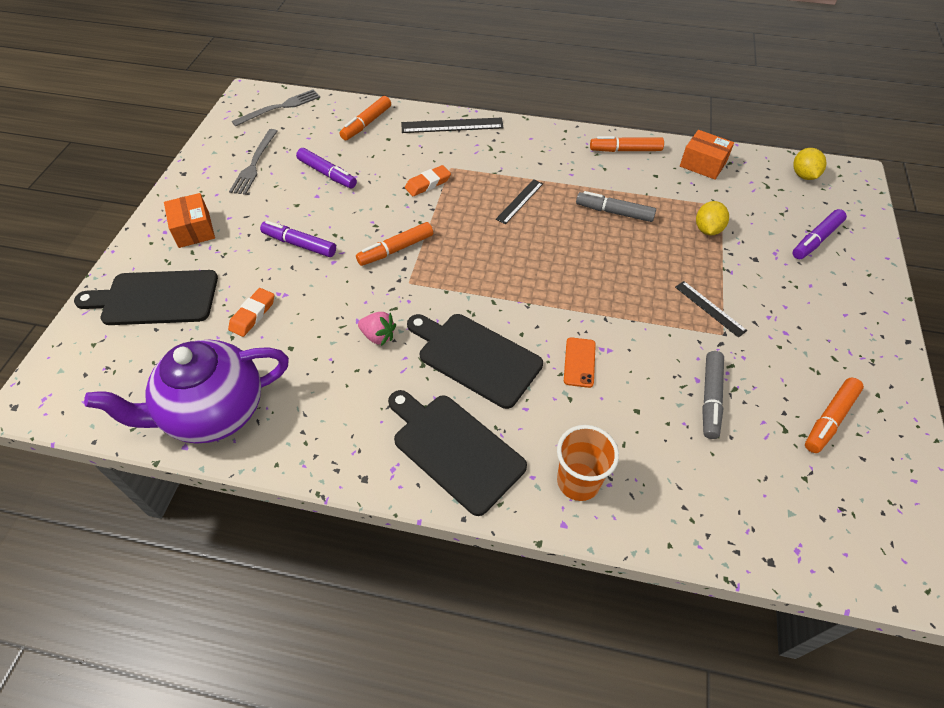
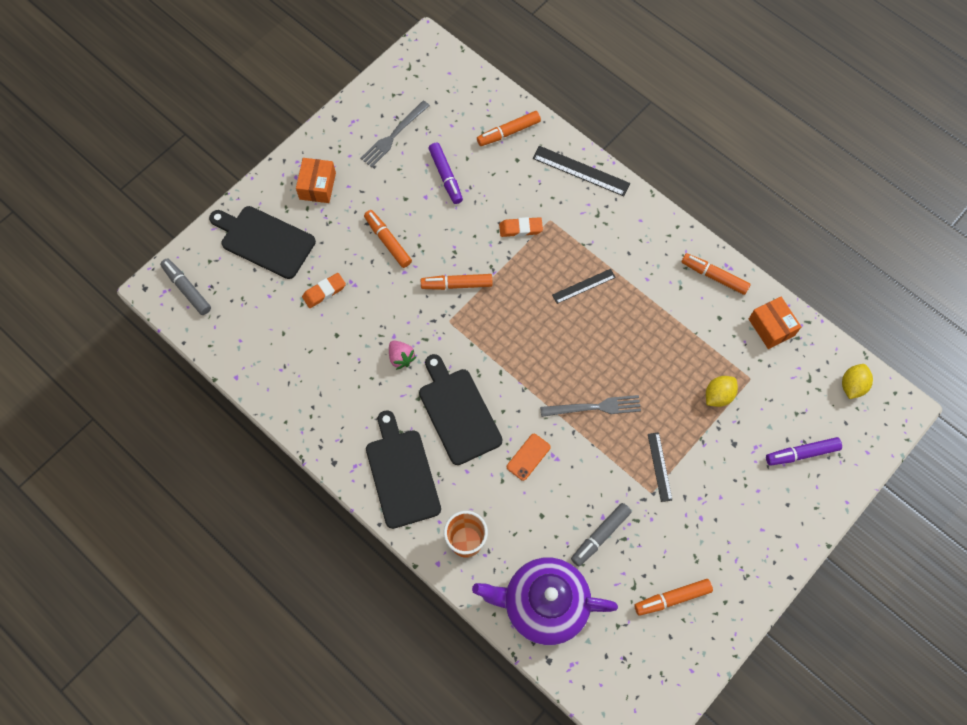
camera: 30 degrees right, 15 degrees up
purple teapot [84,340,289,444] -> purple teapot moved to [472,557,618,645]
grey fork [232,90,320,127] -> grey fork moved to [540,395,641,417]
purple marker [260,221,336,257] -> orange marker [364,210,412,268]
grey marker [576,191,656,222] -> grey marker moved to [160,259,211,315]

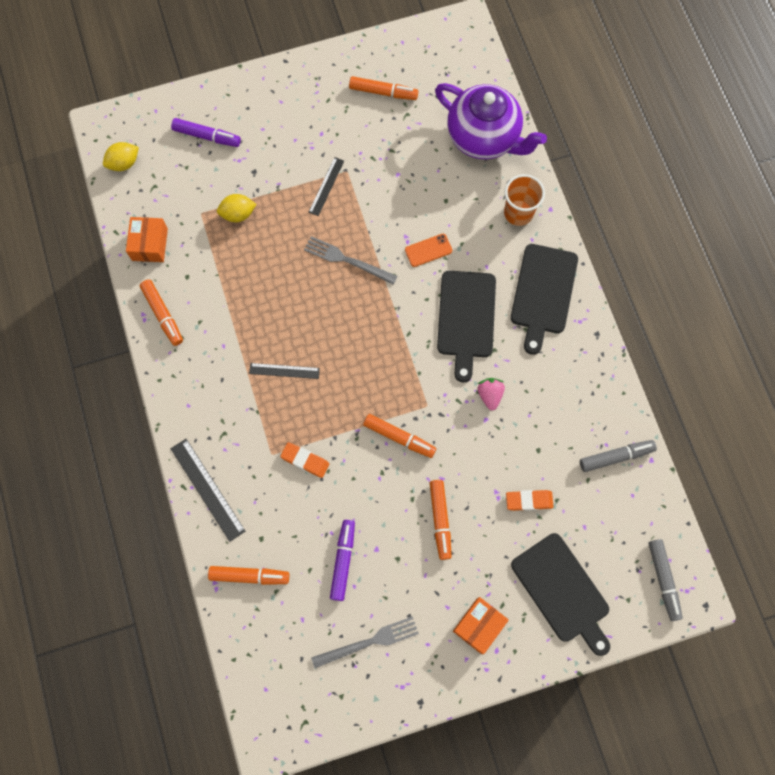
camera: 150 degrees left, 5 degrees up
grey marker [571,503,632,566] -> grey marker moved to [580,440,657,472]

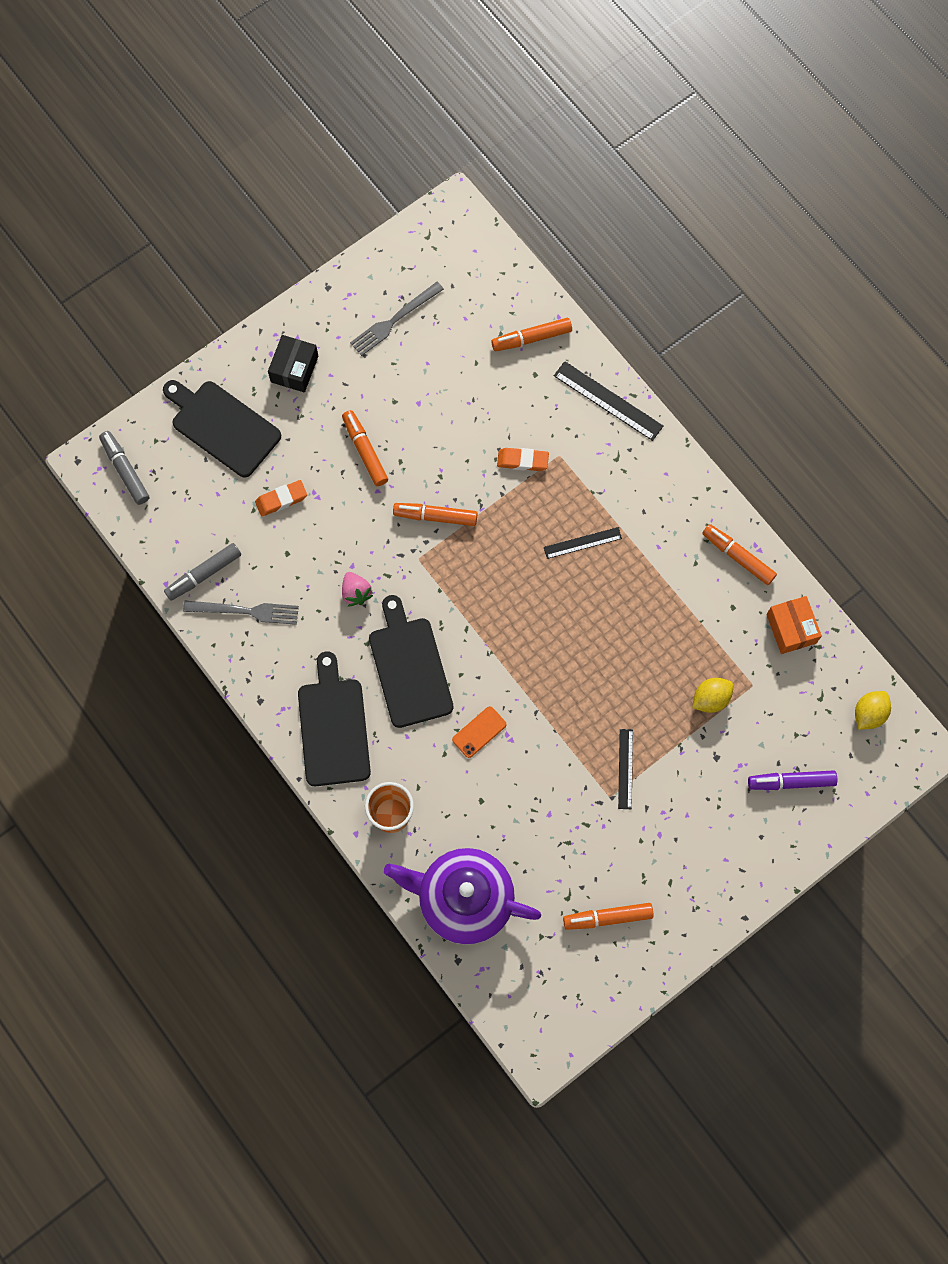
camera: 160 degrees right, 0 degrees up
grey fork [304,236,398,285] -> grey fork moved to [183,601,299,625]
purple marker [330,520,355,601] -> none
orange box [453,597,509,654] -> black box [268,335,318,393]

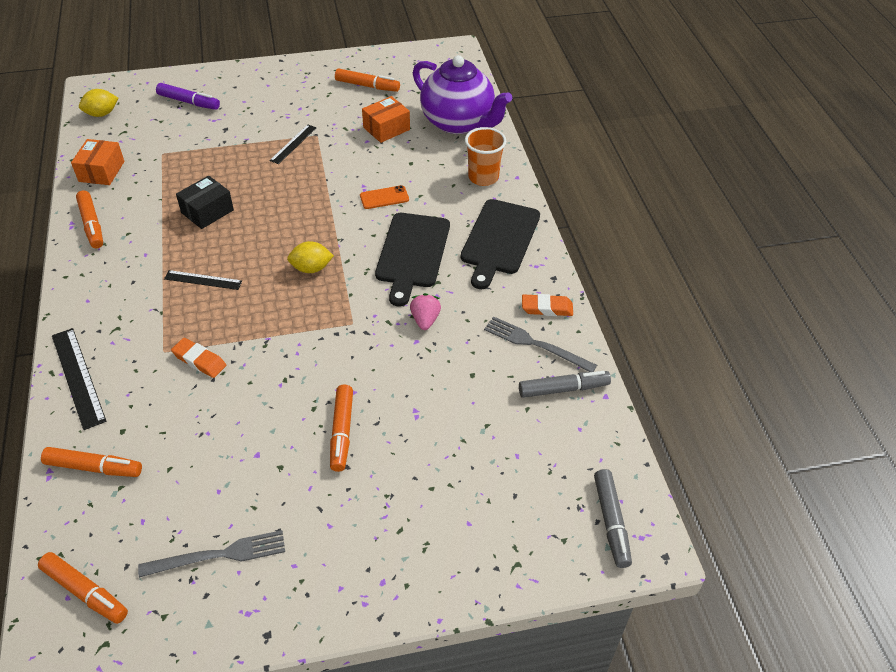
camera: 155 degrees left, 25 degrees down
black cutting board [163,380,281,478] -> none
orange eraser [255,480,307,517] -> orange eraser moved to [522,294,573,316]
black box [268,335,318,393] -> black box moved to [176,176,234,229]
orange marker [393,503,478,526] -> orange marker moved to [38,552,128,624]
yellow lemon [692,678,733,713] -> yellow lemon moved to [287,241,334,273]
none -> orange box [362,96,410,143]

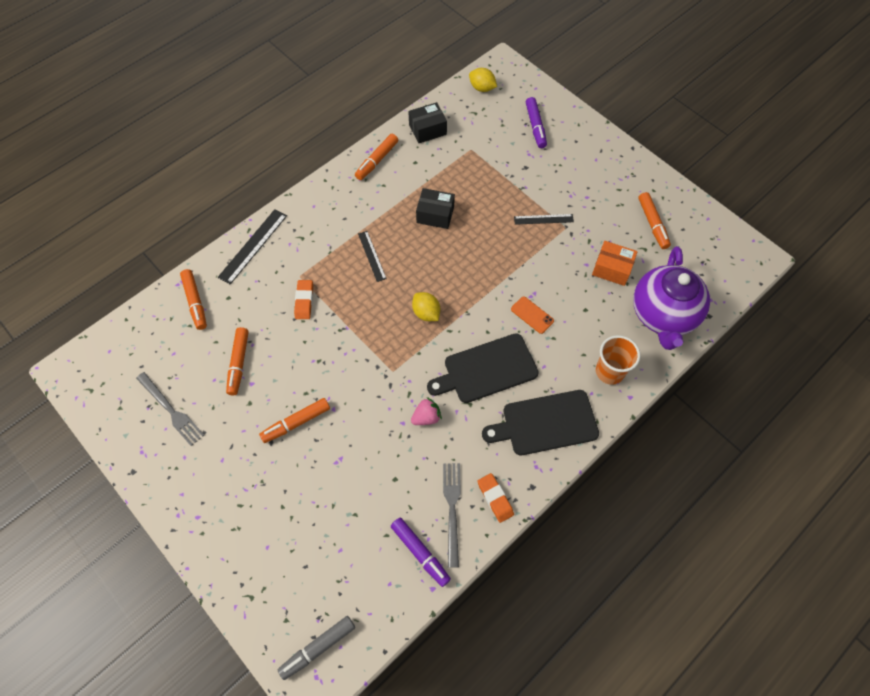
camera: 60 degrees right, 15 degrees up
orange marker [38,552,128,624] -> orange marker moved to [226,327,249,395]
orange box [71,139,124,185] -> black box [408,102,447,143]
grey marker [519,371,611,398] -> purple marker [391,518,451,587]

